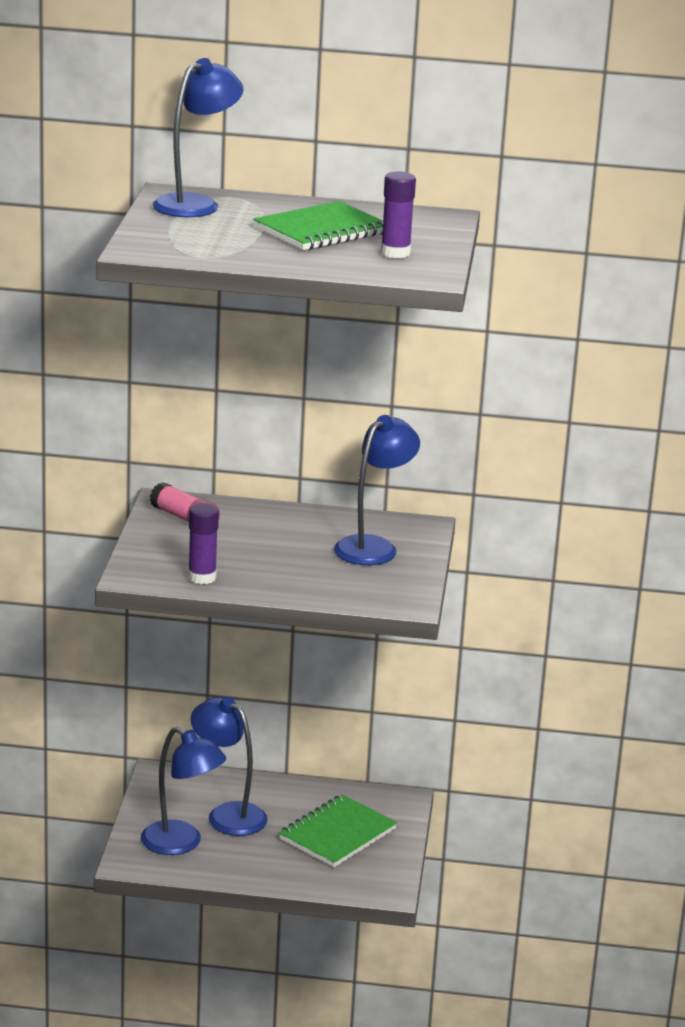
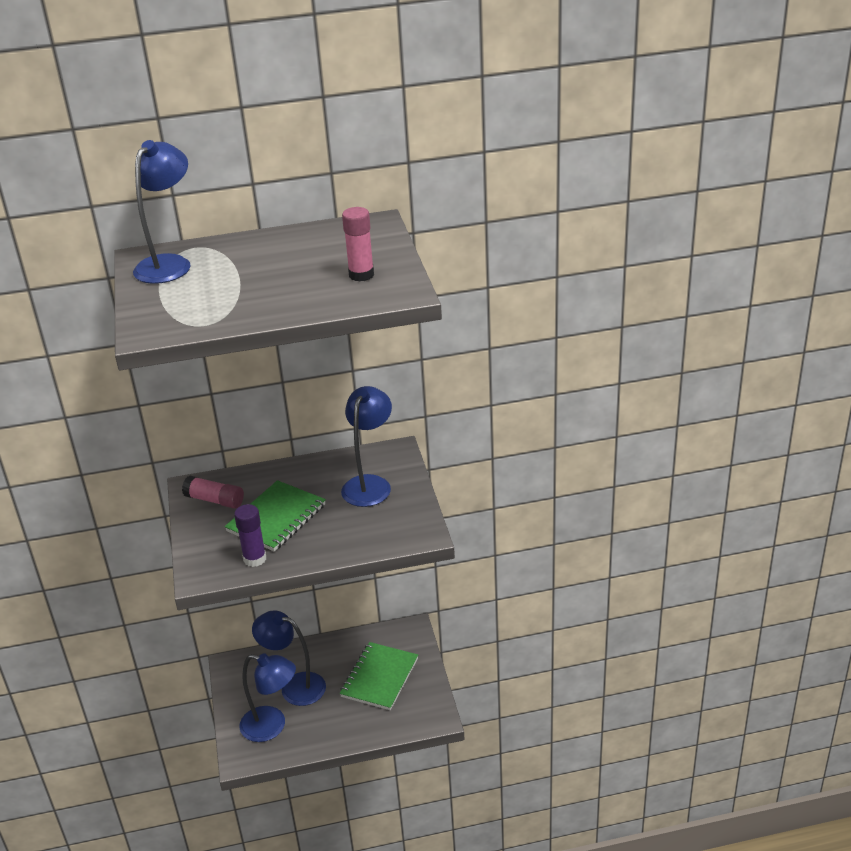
camera: 15 degrees left, 10 degrees up
green notebook [253,201,383,250] -> green notebook moved to [225,480,326,552]
purple glue stick [381,172,416,258] -> pink glue stick [342,207,374,282]

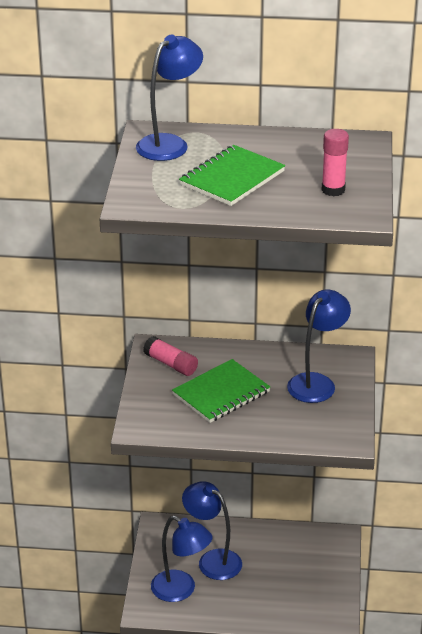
camera: 15 degrees right, 0 degrees up
purple glue stick [234,504,266,567] -> none
green notebook [340,642,418,710] -> green notebook moved to [179,145,285,206]

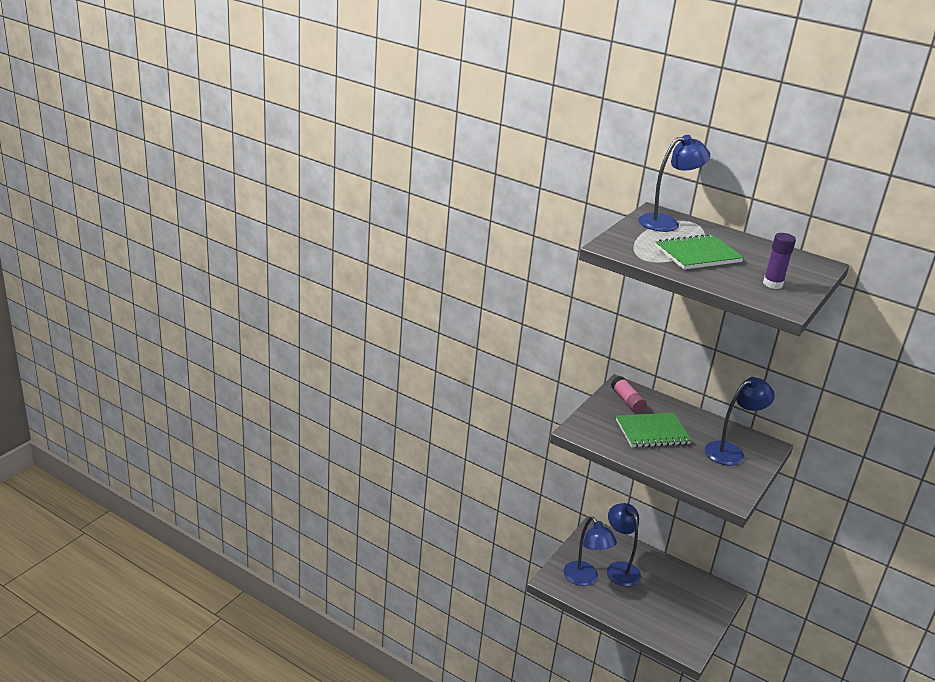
camera: 25 degrees right, 5 degrees down
pink glue stick [322,129,349,196] -> purple glue stick [763,233,796,289]

